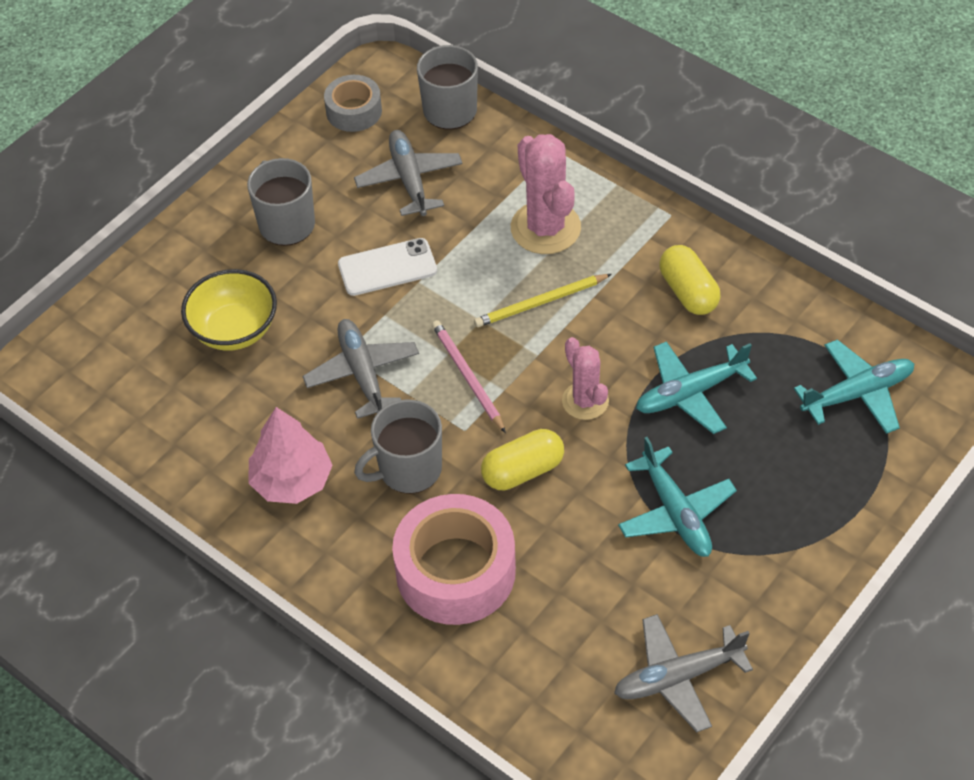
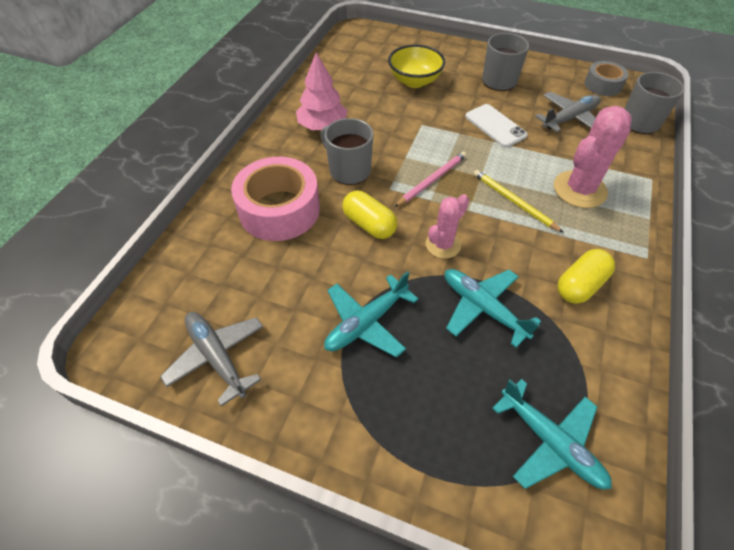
camera: 70 degrees right, 0 degrees up
grey plane [303,319,419,419] -> none

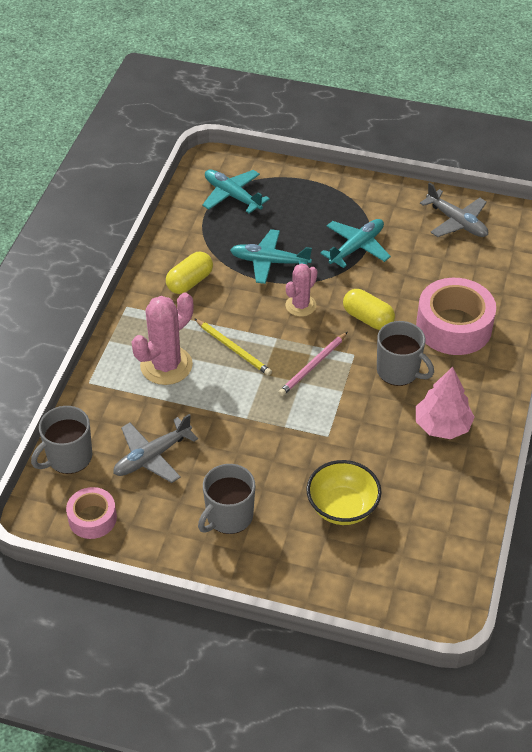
camera: 175 degrees right, 5 degrees down
turquoise plane [445,269,541,347] -> turquoise plane turned 150 degrees clockwise [230,229,312,284]
white phone [465,104,528,147] -> none
grey tape [584,61,628,96] -> pink tape [66,487,117,539]

